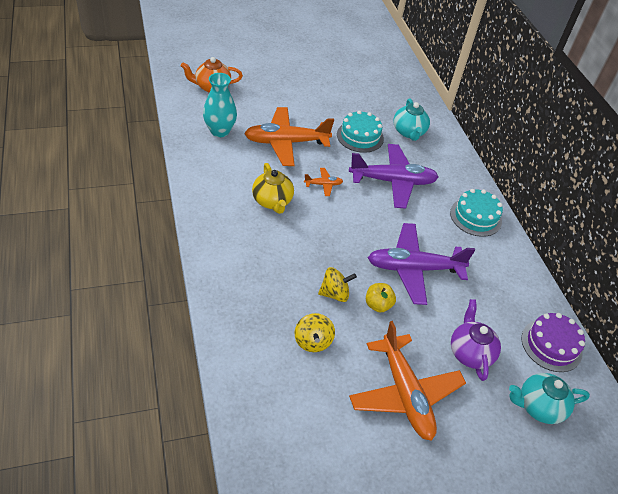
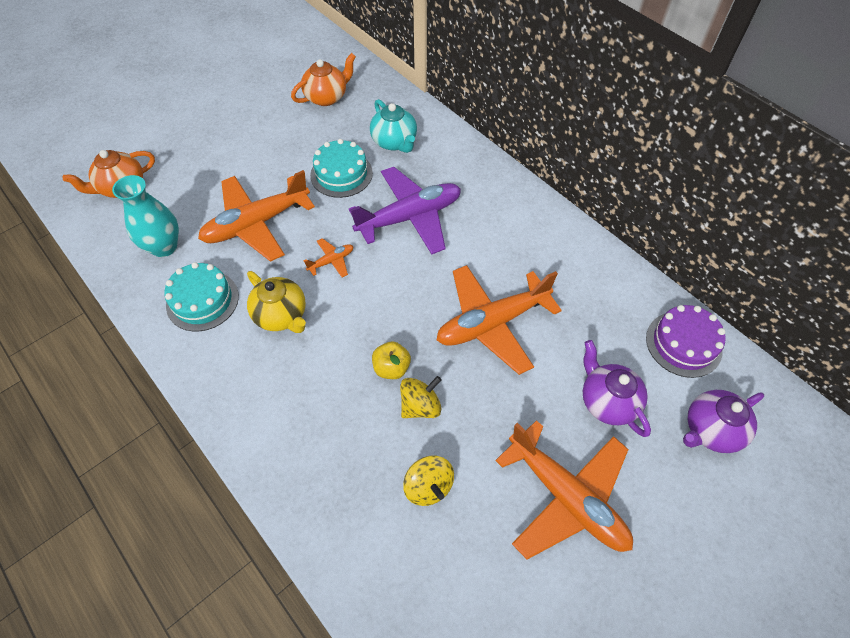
camera: 20 degrees left, 10 degrees up
yellow apple [366,283,396,313] -> yellow apple moved to [372,341,411,379]
purple plane [368,223,475,305] -> orange plane [437,265,562,375]
turquoise cake [450,189,503,237] -> turquoise cake moved to [164,262,239,331]
turquoise teapot [509,373,590,424] -> purple teapot [683,390,764,453]
none -> orange teapot [291,53,356,106]

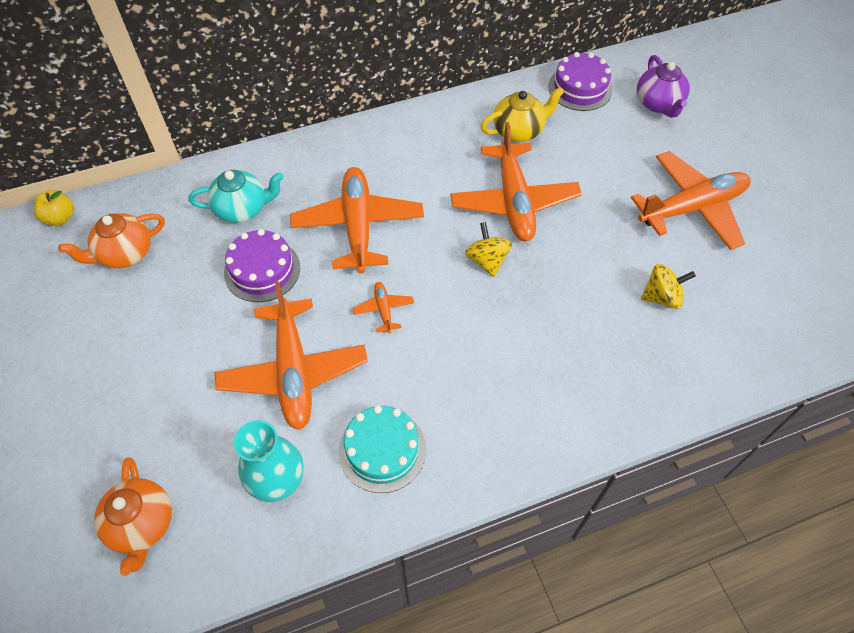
camera: 70 degrees left, 0 degrees up
yellow teapot [247,271,306,333] -> yellow teapot moved to [481,87,564,142]
orange teapot [291,53,356,106] -> orange teapot turned 105 degrees counterclockwise [58,213,165,268]
turquoise cake [310,139,373,198] -> purple cake [224,229,300,302]
purple plane [349,167,461,255] -> orange plane [290,167,424,274]
yellow apple [372,341,411,379] -> yellow apple moved to [34,190,74,226]
yellow spinning top [400,376,442,418] -> yellow spinning top moved to [465,222,512,277]
purple teapot [583,340,651,437] -> none

